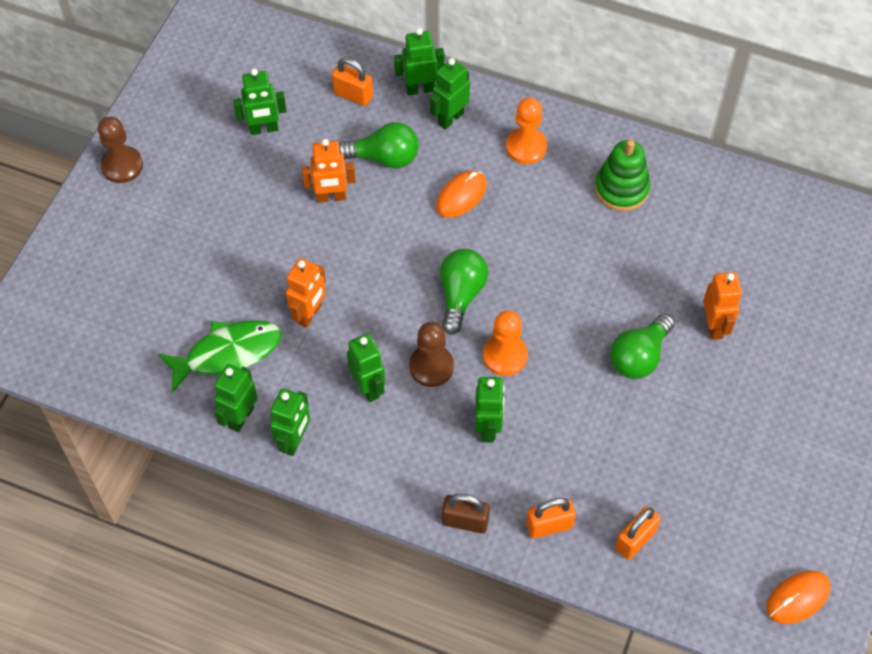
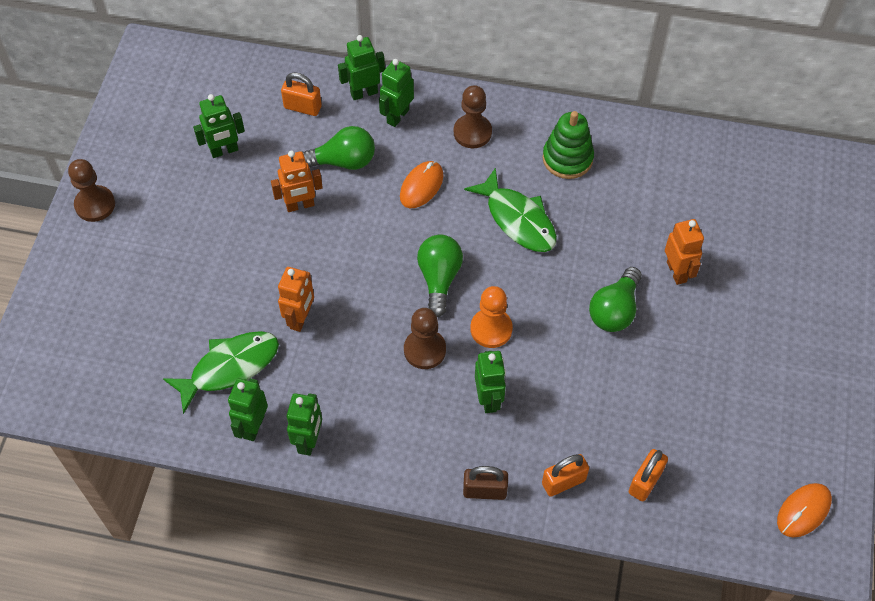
camera: 10 degrees left, 0 degrees up
green robot [347,334,385,402] -> none
orange pawn [506,97,547,164] -> brown pawn [454,85,492,148]
none -> green fish [464,167,557,252]

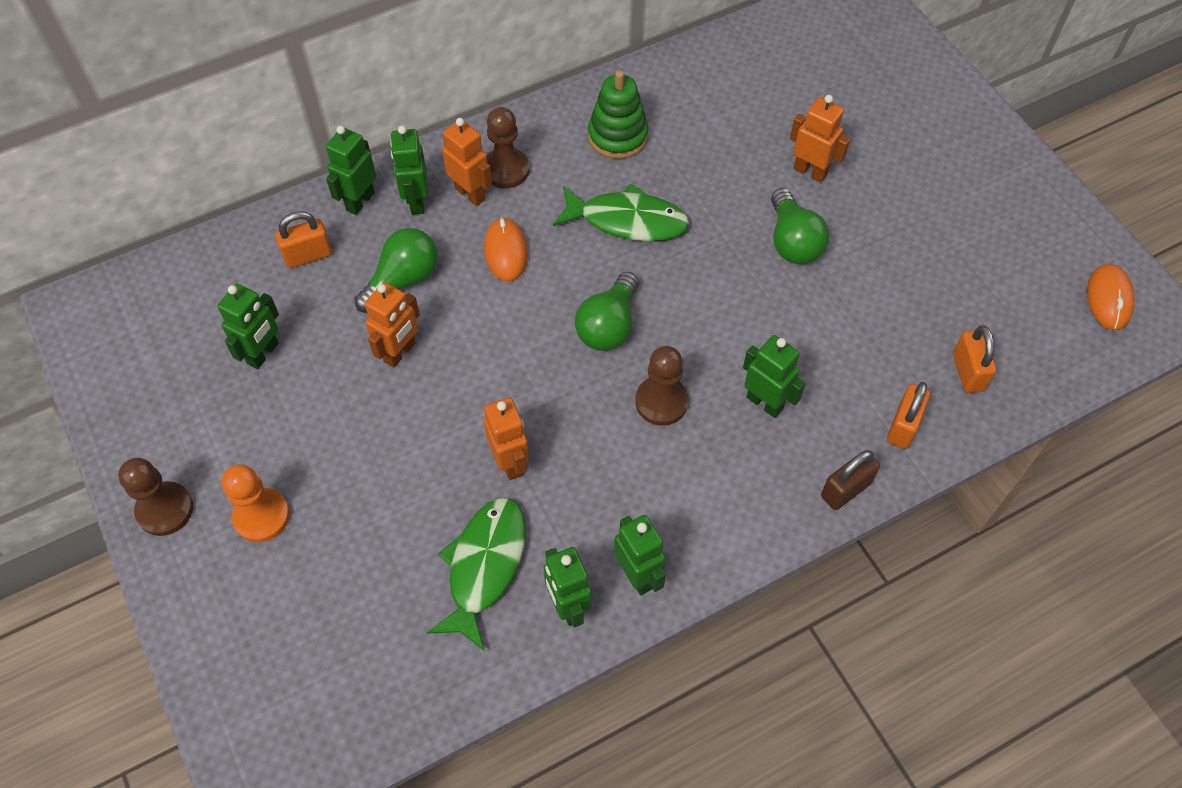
camera: 40 degrees left, 0 degrees up
green light bulb [417,234,463,317] -> green light bulb turned 120 degrees counterclockwise [575,272,639,351]
orange pawn [470,286,513,348] -> orange pawn moved to [222,464,290,542]
none -> orange robot [442,118,492,206]

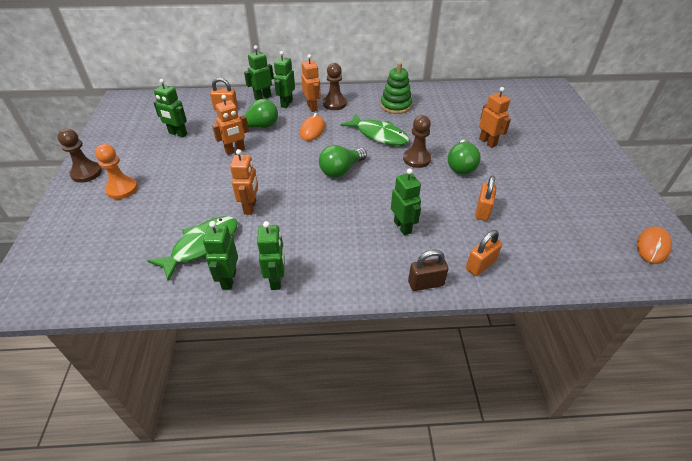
camera: 25 degrees right, 15 degrees down
green robot [217,284,279,369] -> green robot turned 60 degrees clockwise [153,79,187,137]
brown pawn [635,346,689,426] -> brown pawn moved to [403,115,431,168]
orange padlock [953,325,996,393] -> orange padlock moved to [475,175,496,221]

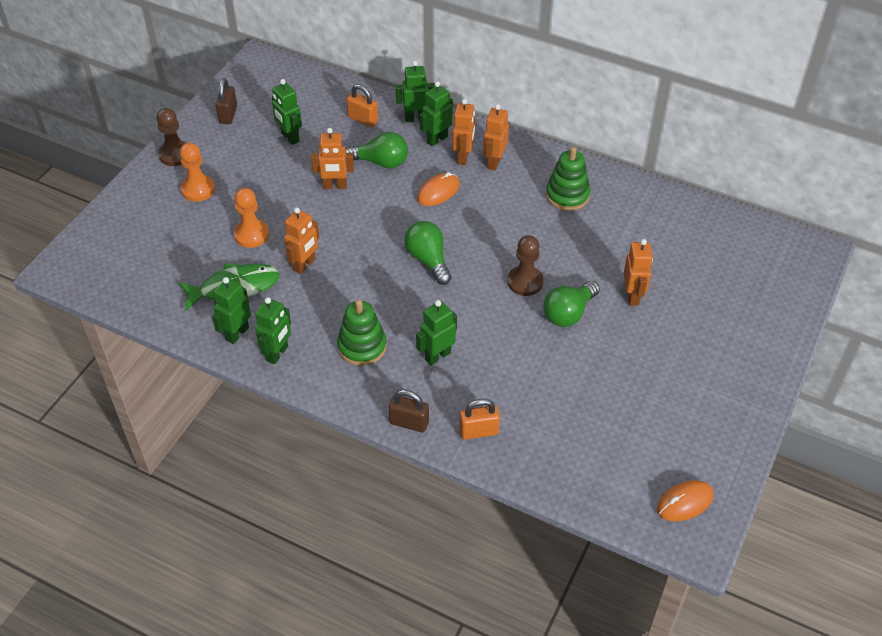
camera: 30 degrees right, 5 degrees up
green light bulb [319,145,367,177] -> green light bulb turned 75 degrees clockwise [404,221,451,285]
brown pawn [323,63,347,110] -> orange robot [483,104,509,171]
green fish [341,114,409,146] -> none
green robot [391,169,421,236] -> green robot turned 135 degrees counterclockwise [416,300,457,365]
orange padlock [475,175,496,221] -> none
none -> brown padlock [216,78,237,124]
none -> orange pawn [234,188,269,248]
none -> green stacking toy [337,299,387,366]

